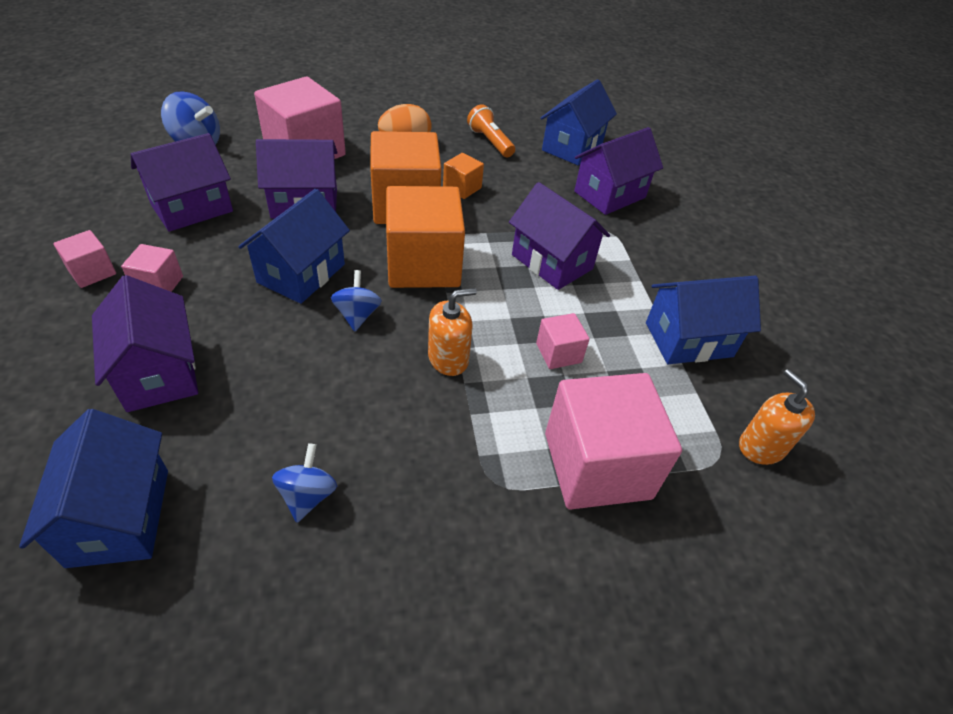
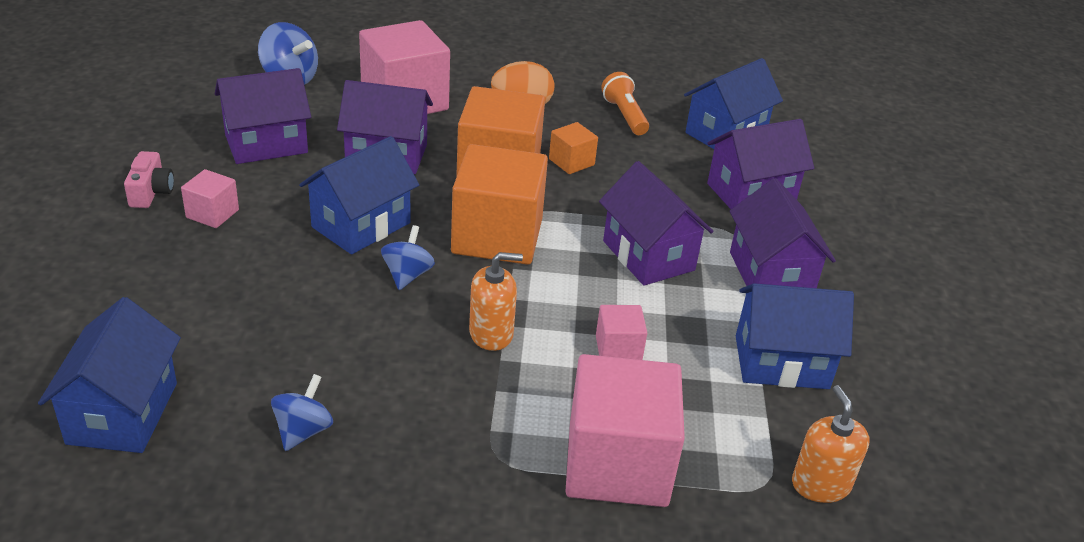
camera: 15 degrees right, 10 degrees down
pink cube [53,230,116,288] -> pink camera [124,151,174,208]
purple house [92,275,198,412] -> purple house moved to [730,178,836,288]

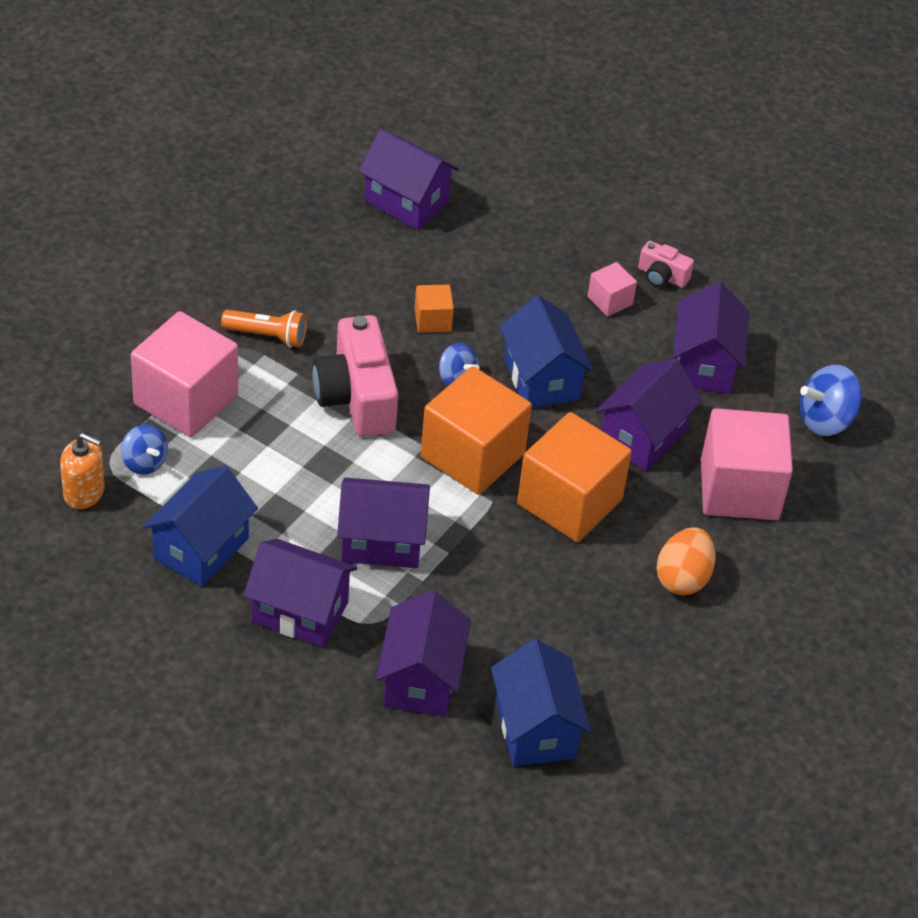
camera: 120 degrees right, 10 degrees up
blue house [38,297,181,453] -> purple house [358,129,459,230]
blue spinning top [271,374,333,451] -> blue spinning top moved to [121,424,168,475]
orange soap dispenser [469,252,523,351] -> pink camera [313,315,398,437]
orange cube [549,122,598,174] -> orange cube moved to [415,284,454,333]
pink cube [596,305,647,360] -> none
orange flashlight [601,72,649,135] -> orange flashlight moved to [221,310,307,347]

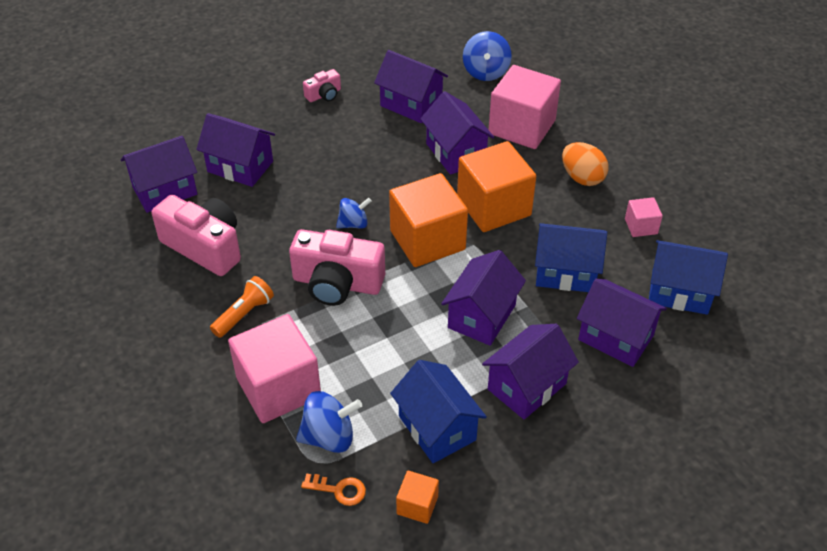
camera: 60 degrees left, 0 degrees up
orange soap dispenser [60,433,105,509] -> orange key [301,473,366,506]
blue spinning top [121,424,168,475] -> blue spinning top [296,391,362,453], size x1.51
orange cube [415,284,454,333] -> orange cube moved to [396,471,439,524]
blue house [500,295,593,409] -> blue house moved to [535,223,607,292]
pink cube [588,262,637,317] -> pink cube moved to [625,197,663,237]
none -> pink camera [151,195,241,276]
none -> purple house [196,113,275,187]

